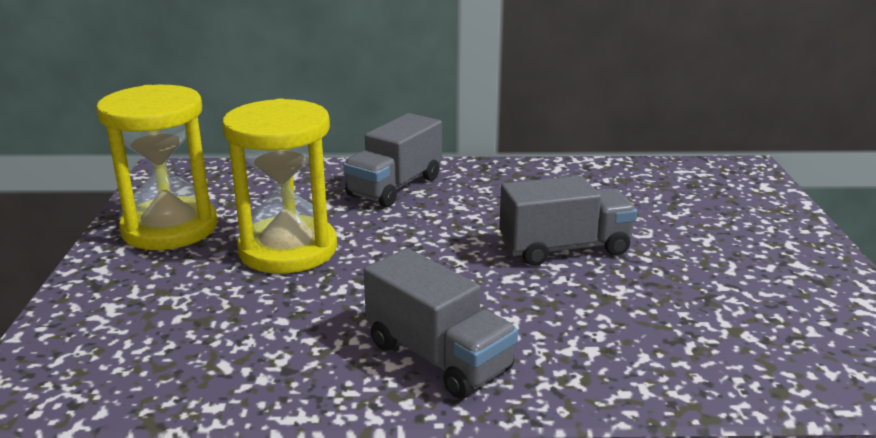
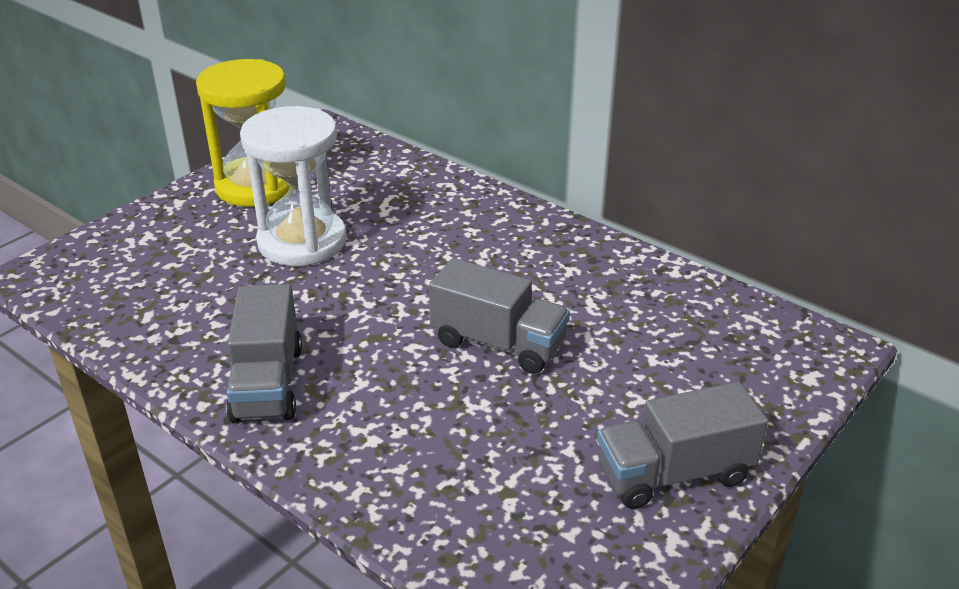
camera: 40 degrees right, 10 degrees up
yellow hourglass [222,98,337,274] -> white hourglass [240,106,347,266]
grey truck [343,113,442,207] -> grey truck moved to [597,382,768,509]

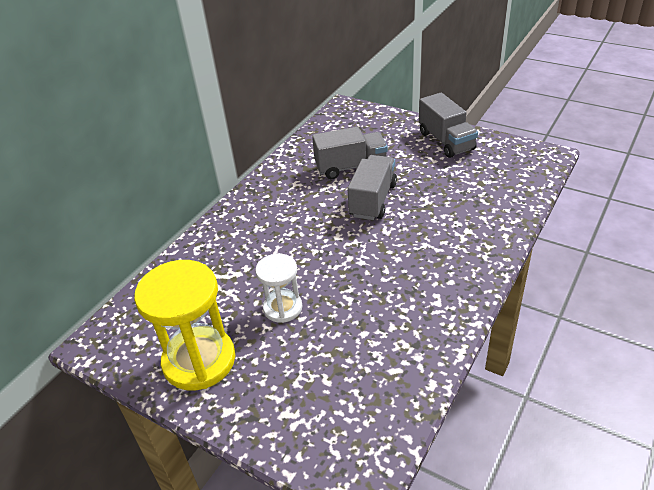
camera: 95 degrees left, 5 degrees up
grey truck [226,284,302,423] -> grey truck moved to [312,127,388,179]
white hourglass [240,106,347,266] -> white hourglass [255,254,302,323], size x0.58

